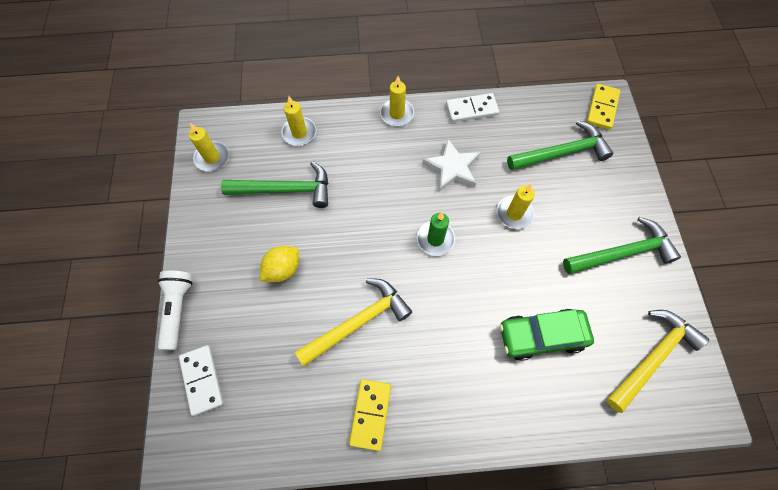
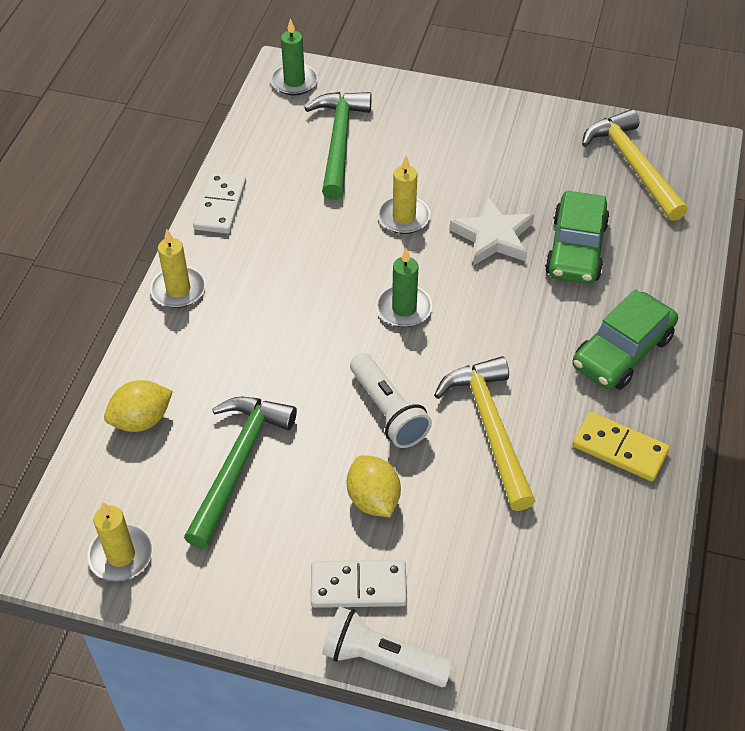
camera: 70 degrees left, 15 degrees down
white domino [179,345,223,416] -> white domino moved to [311,560,407,608]
yellow candle [281,96,316,146] -> yellow lemon [104,380,173,432]
white star [422,139,480,192] -> white star moved to [449,196,534,266]
green hammer [563,217,681,274] -> none
yellow domino [587,84,620,130] -> green candle [270,18,318,96]
none -> white flashlight [350,353,432,448]
none -> green car [573,290,678,390]

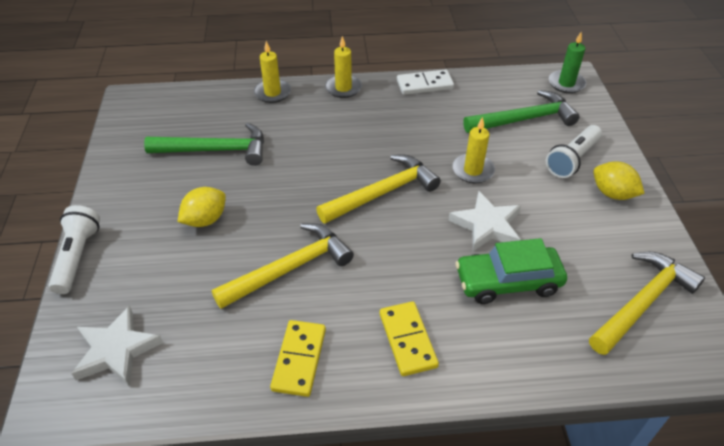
camera: 70 degrees right, 5 degrees down
yellow candle [87,502,153,582] -> yellow candle moved to [254,41,291,103]
yellow lemon [104,380,173,432] -> yellow lemon moved to [593,161,645,200]
white domino [311,560,407,608] -> none
white flashlight [350,353,432,448] -> white flashlight moved to [546,125,602,178]
green candle [376,248,432,327] -> yellow hammer [316,155,441,223]
green car [573,290,678,390] -> yellow domino [380,301,439,376]
none -> white star [71,305,163,386]

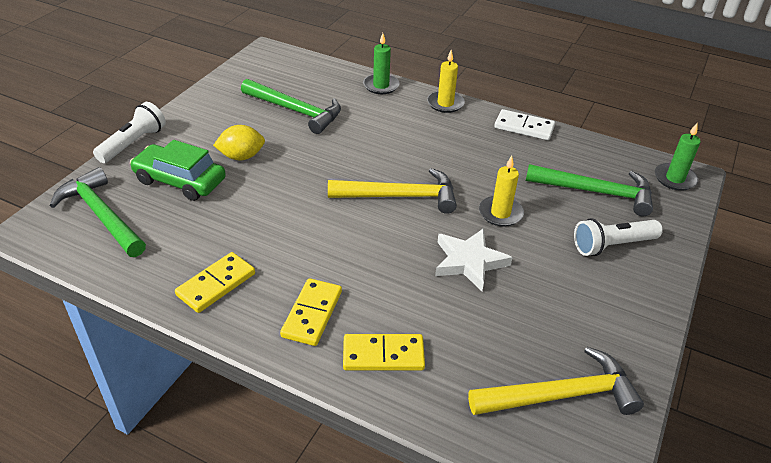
camera: 30 degrees right, 5 degrees down
white star [71,305,163,386] -> green hammer [50,167,146,257]
yellow hammer [212,223,354,309] -> none
yellow candle [254,41,291,103] -> green candle [363,33,399,94]
green car [455,238,567,304] -> green car moved to [130,140,226,201]
yellow lemon [593,161,645,200] -> none
none -> yellow domino [343,334,425,371]

